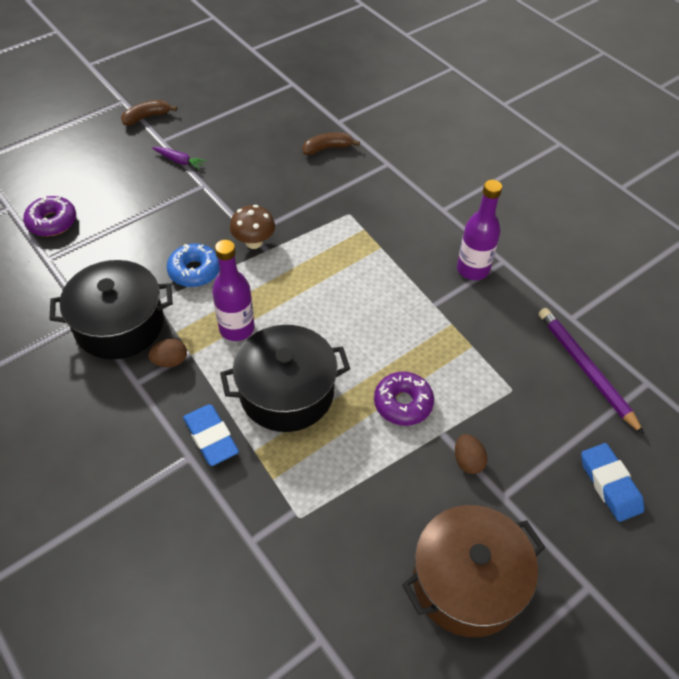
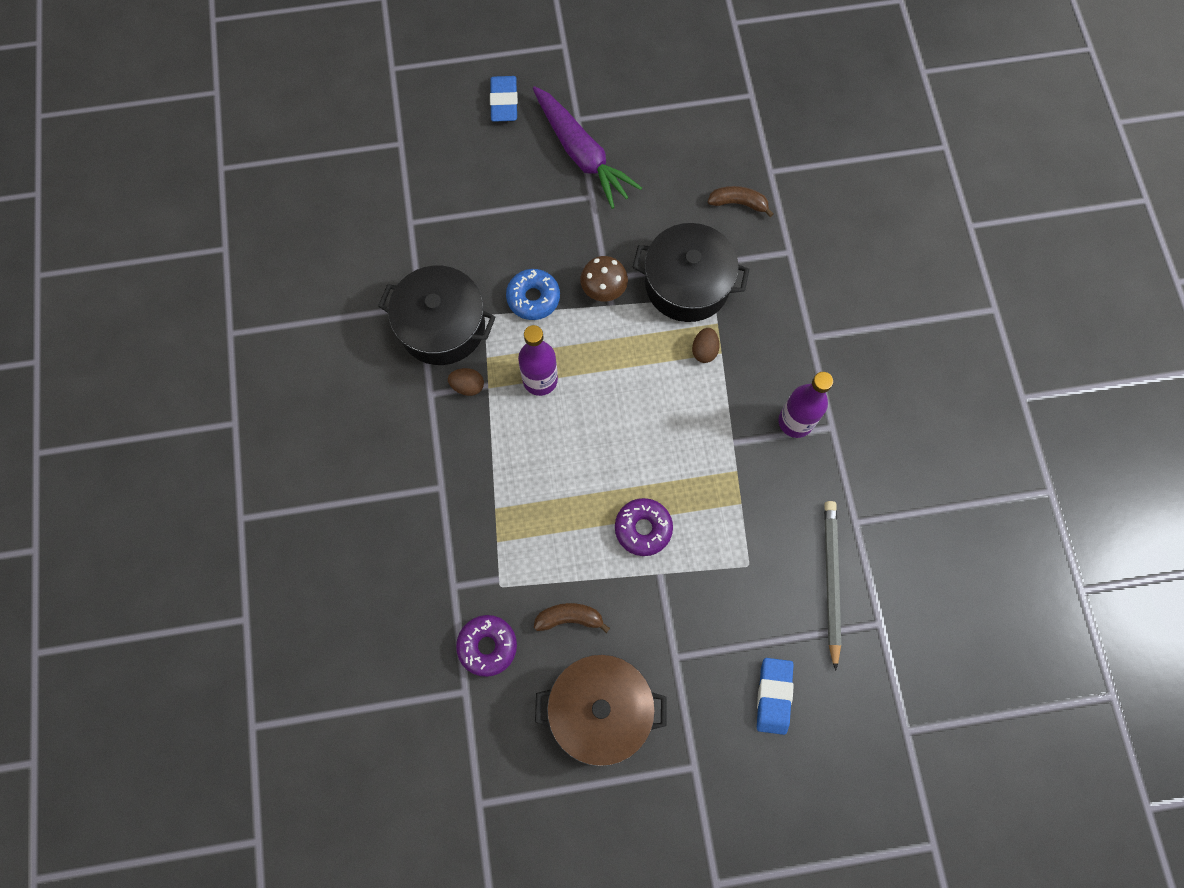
camera: 30 degrees right, 20 degrees up
purple donut [23,196,76,236] -> purple donut moved to [456,615,517,677]
brown banana [121,100,177,125] -> brown banana moved to [534,603,610,633]
purple carrot [152,147,207,170] -> purple carrot [533,86,642,209], size x2.40
blue eraser [183,404,239,466] -> blue eraser moved to [490,76,518,122]
black pot [220,325,350,432] -> black pot moved to [633,223,749,322]
brown egg [455,434,488,474] -> brown egg moved to [692,328,719,363]
purple pencil [539,308,644,435] -> grey pencil [824,501,841,671]

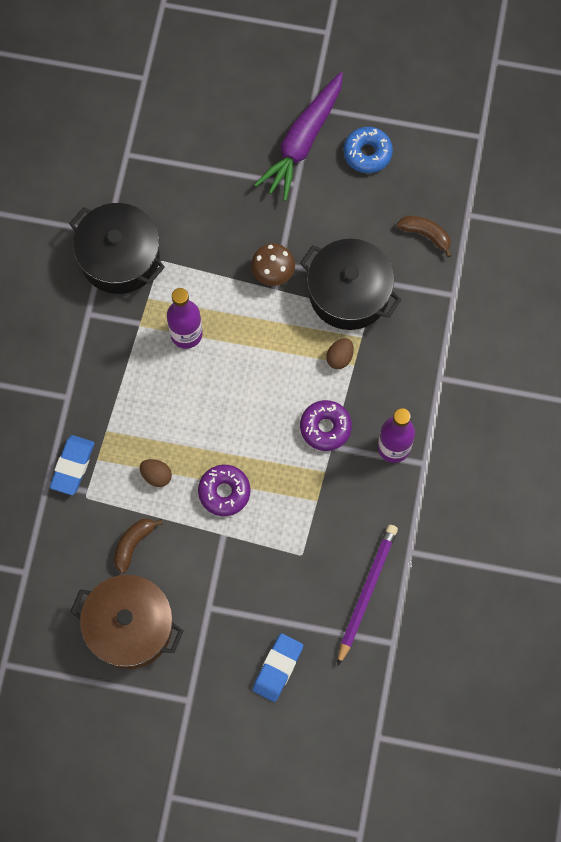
camera: 20 degrees right, 0 degrees up
brown egg [448,368,484,396] -> brown egg moved to [140,459,172,487]
purple donut [456,615,517,677] -> purple donut moved to [300,400,352,451]
blue eraser [490,76,518,122] -> blue eraser moved to [50,435,94,495]
blue donut [506,269,560,320] -> blue donut moved to [343,127,393,173]
purple carrot [533,86,642,209] -> purple carrot turned 45 degrees clockwise [254,72,343,201]
brown banana [534,603,610,633] -> brown banana turned 75 degrees counterclockwise [114,519,163,573]
grey pencil [824,501,841,671] -> purple pencil [337,525,398,666]

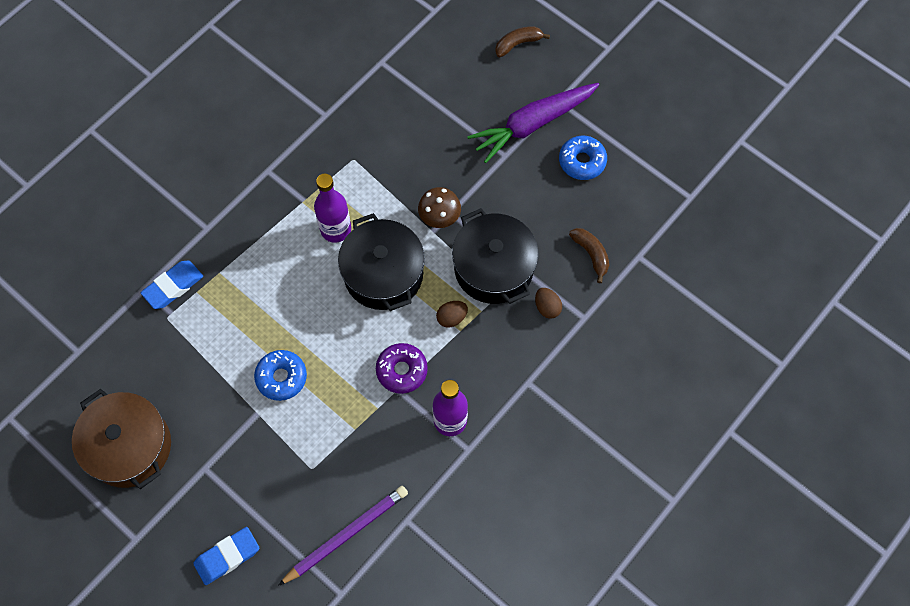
camera: 30 degrees right, 5 degrees down
black pot [69,203,165,294] -> black pot moved to [338,213,425,311]
brown banana [114,519,163,573] -> brown banana moved to [495,26,550,57]
brown egg [140,459,172,487] -> brown egg moved to [535,288,562,319]
purple donut [198,465,250,516] -> blue donut [254,350,307,401]

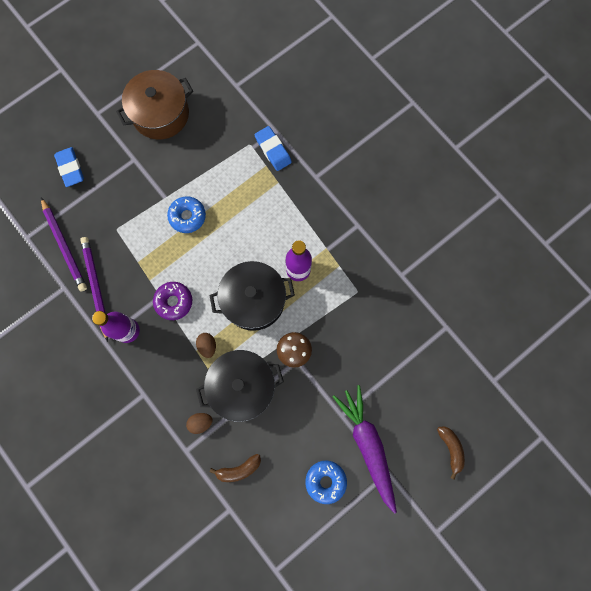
camera: 100 degrees right, 10 degrees up
none -> purple pencil [80,237,108,342]

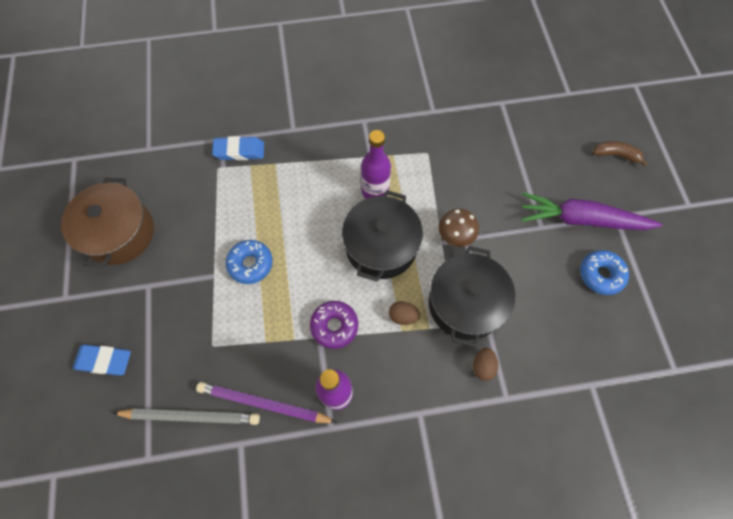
camera: 60 degrees left, 10 degrees down
purple pencil [41,198,87,291] -> grey pencil [113,408,260,425]
brown banana [210,454,261,482] -> none

